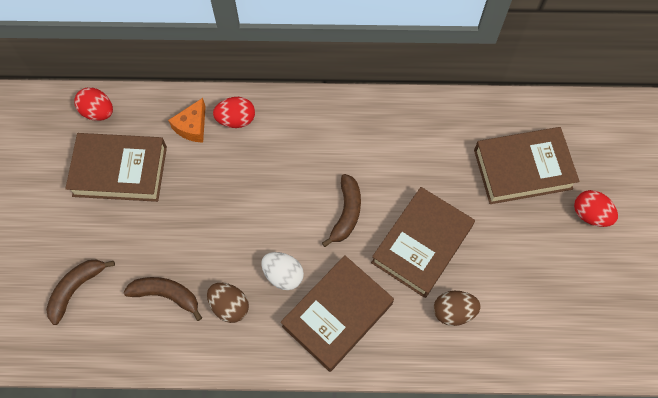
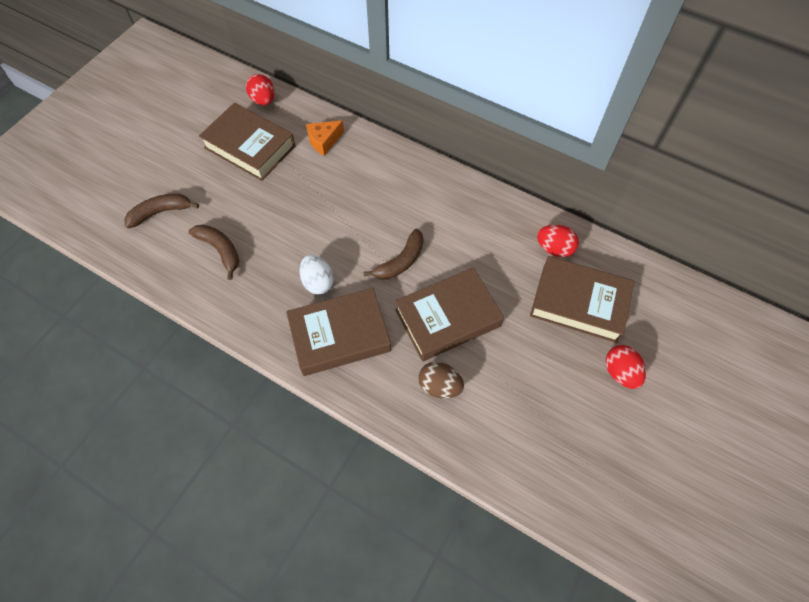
camera: 30 degrees right, 5 degrees down
brown egg [207,283,249,323] -> none
red egg [213,97,255,128] -> red egg moved to [537,225,579,257]

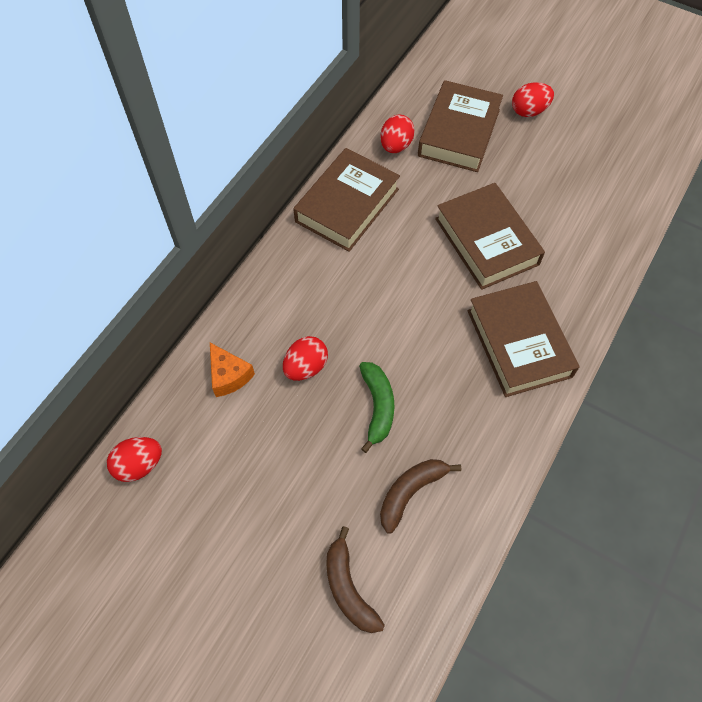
camera: 90 degrees left, 0 degrees up
brown book [199,103,295,181] -> brown book moved to [293,148,400,252]
white egg [300,255,334,294] -> none
brown banana [364,229,423,280] -> none
brown egg [419,362,464,399] -> none
none -> red egg [283,336,328,381]
none -> green banana [359,362,395,453]

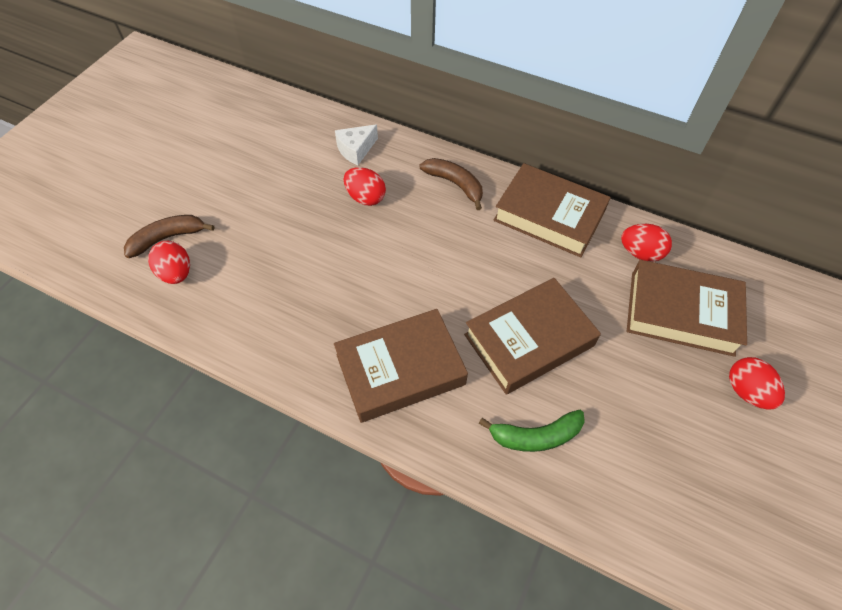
camera: 85 degrees right, 5 degrees down
red egg [107,437,162,482] -> red egg moved to [148,241,190,284]
orange cheese [210,343,255,397] -> white cheese [335,125,378,165]
green banana [359,362,395,453] -> green banana moved to [479,410,585,452]
brown banana [380,459,461,534] -> brown banana moved to [420,158,483,210]

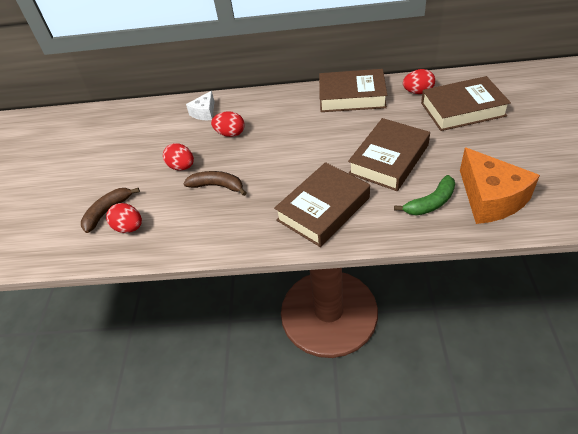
camera: 20 degrees left, 10 degrees down
brown banana [420,158,483,210] -> brown banana moved to [183,171,246,196]
red egg [729,357,785,410] -> red egg moved to [163,143,194,171]
none -> orange cheese [460,147,540,224]

